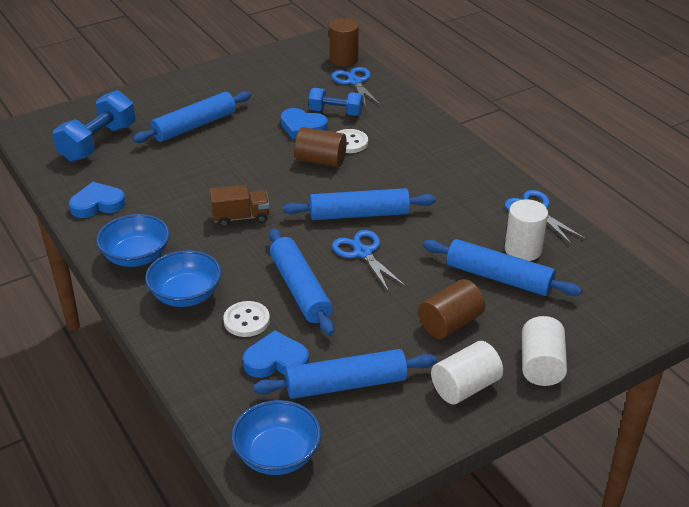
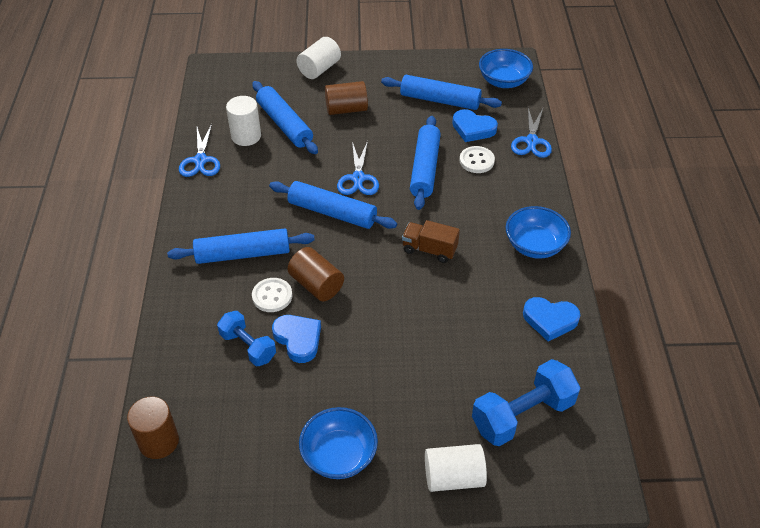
camera: 150 degrees left, 10 degrees up
blue rolling pin [133,91,251,143] -> blue rolling pin moved to [167,228,315,264]
blue bowl [145,250,222,307] -> blue bowl moved to [299,407,378,479]
blue scissors [332,67,381,107] -> blue scissors moved to [511,108,552,158]
white cylinder [431,341,503,404] -> white cylinder moved to [425,444,487,492]

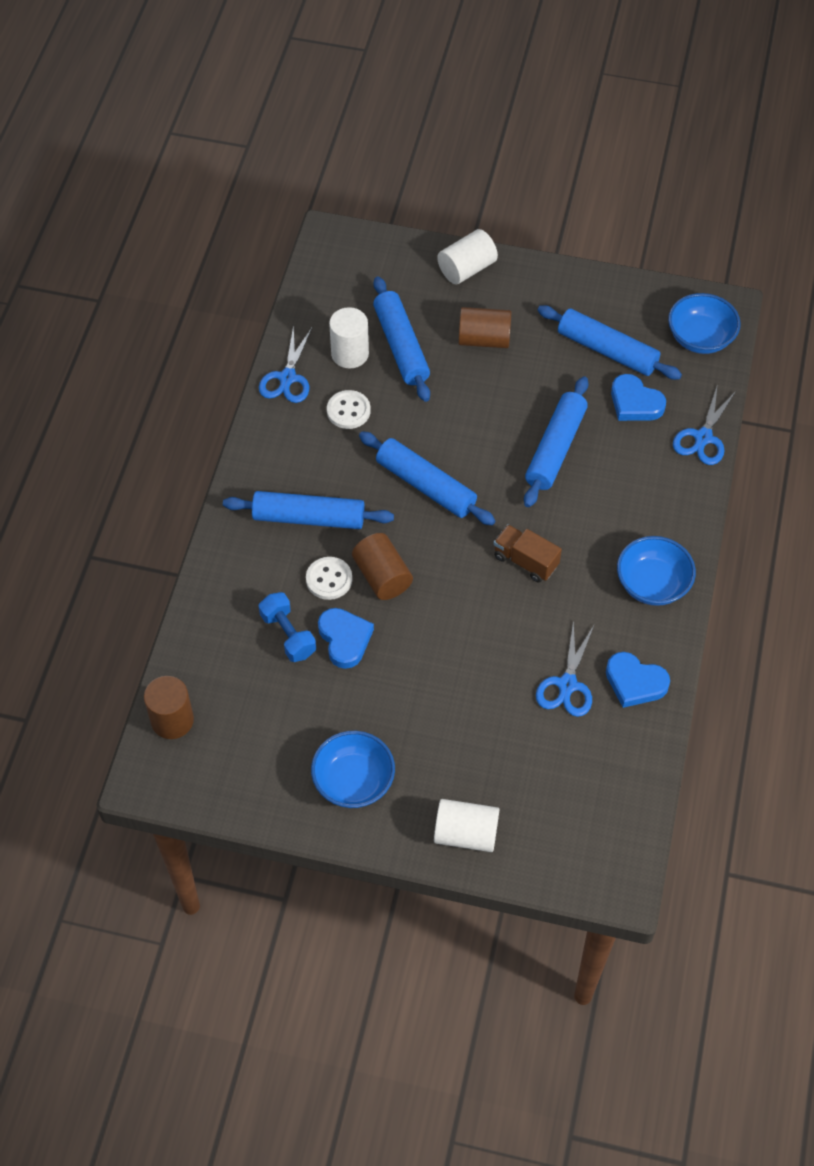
camera: 15 degrees right, 10 degrees up
blue scissors [337,141,379,195] -> blue scissors moved to [536,620,594,717]
white button [460,146,495,173] -> white button moved to [327,390,371,429]
blue dumbbell [472,359,580,446] -> none

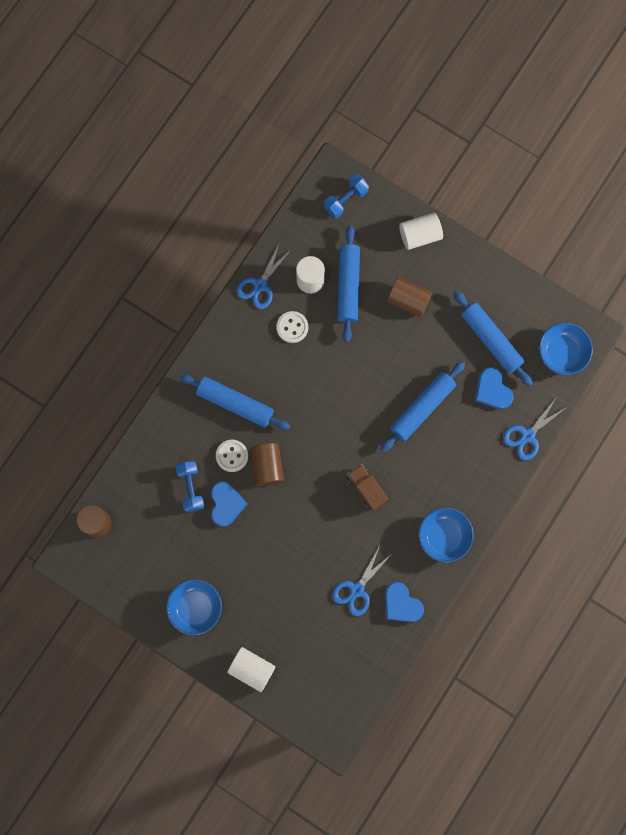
camera: 20 degrees right, 20 degrees up
blue rolling pin [359,431,495,525] -> none
none -> blue dumbbell [324,174,369,218]

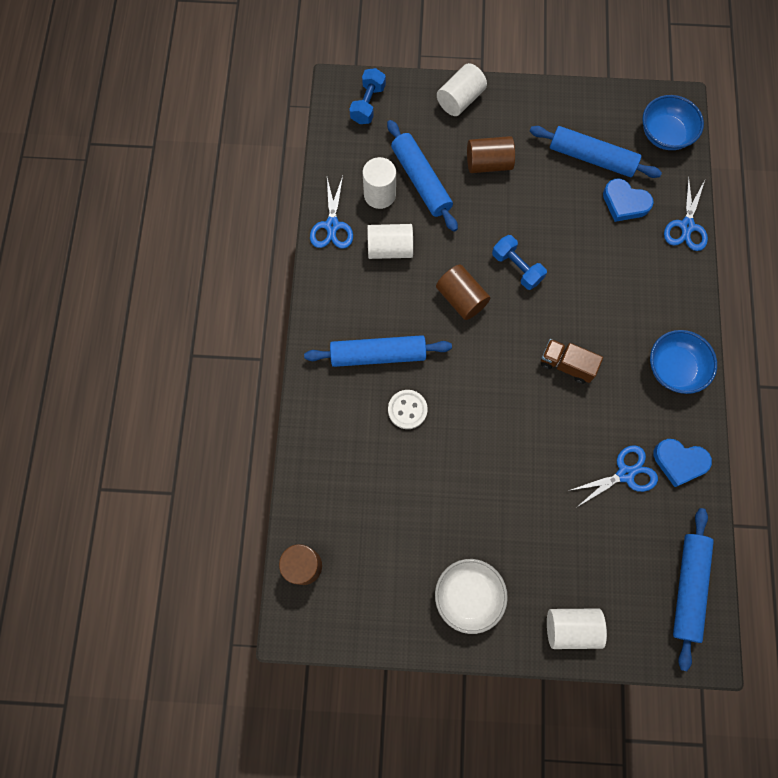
camera: 30 degrees left, 5 degrees down
blue bowl [166,579,222,636] -> white bowl [435,559,508,634]
blue dumbbell [176,461,205,512] -> blue dumbbell moved to [492,235,547,290]
blue heart [211,482,247,527] -> none
brown cylinder [251,443,284,486] -> brown cylinder moved to [436,264,490,320]
white button [277,311,308,343] -> white cylinder [367,224,413,259]
blue scissors [332,546,391,616] -> blue scissors turned 120 degrees counterclockwise [568,445,658,507]
blue rolling pin [381,361,465,452] -> blue rolling pin moved to [673,508,714,671]

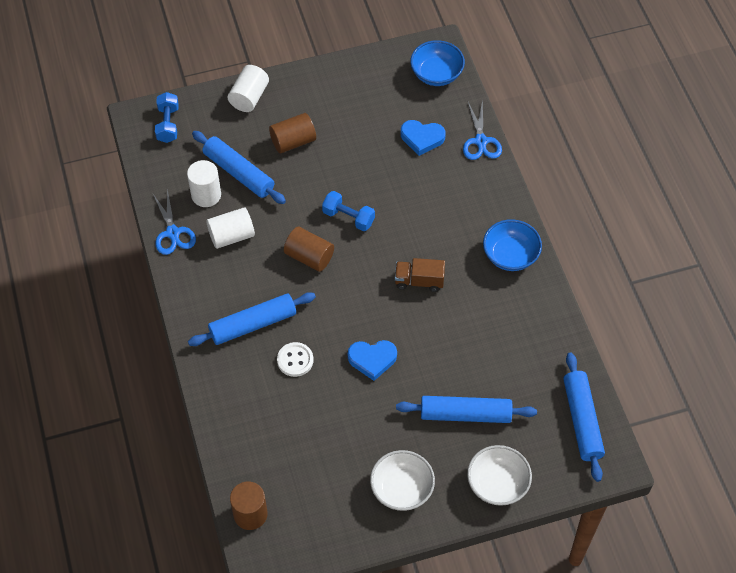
camera: 20 degrees left, 15 degrees down
blue rolling pin [530,126,662,178] -> blue rolling pin moved to [396,396,537,423]
white cylinder [547,608,607,649] -> white bowl [467,445,532,506]
blue scissors [568,445,658,507] -> none
blue heart [654,439,712,487] -> blue heart moved to [348,340,397,381]

